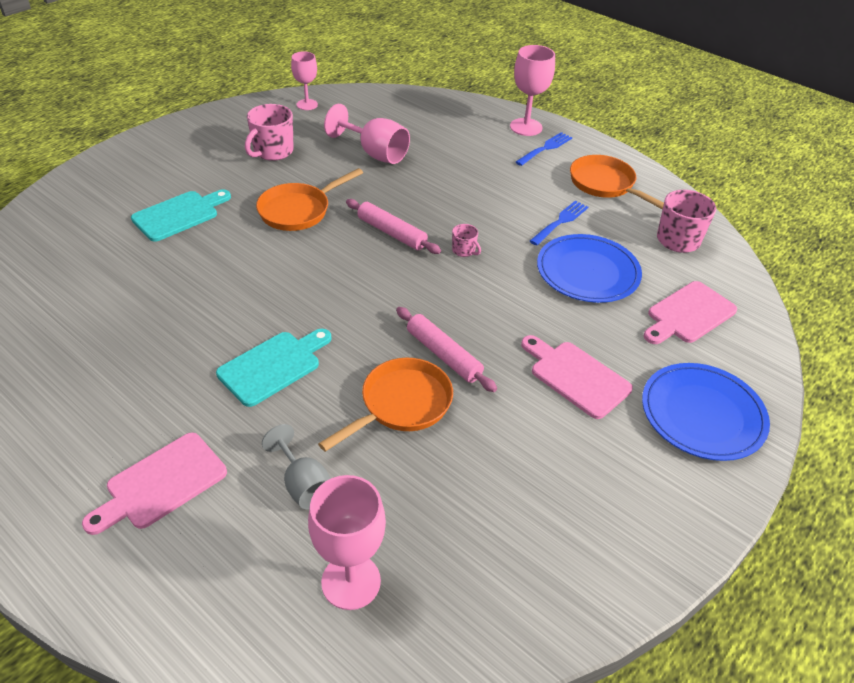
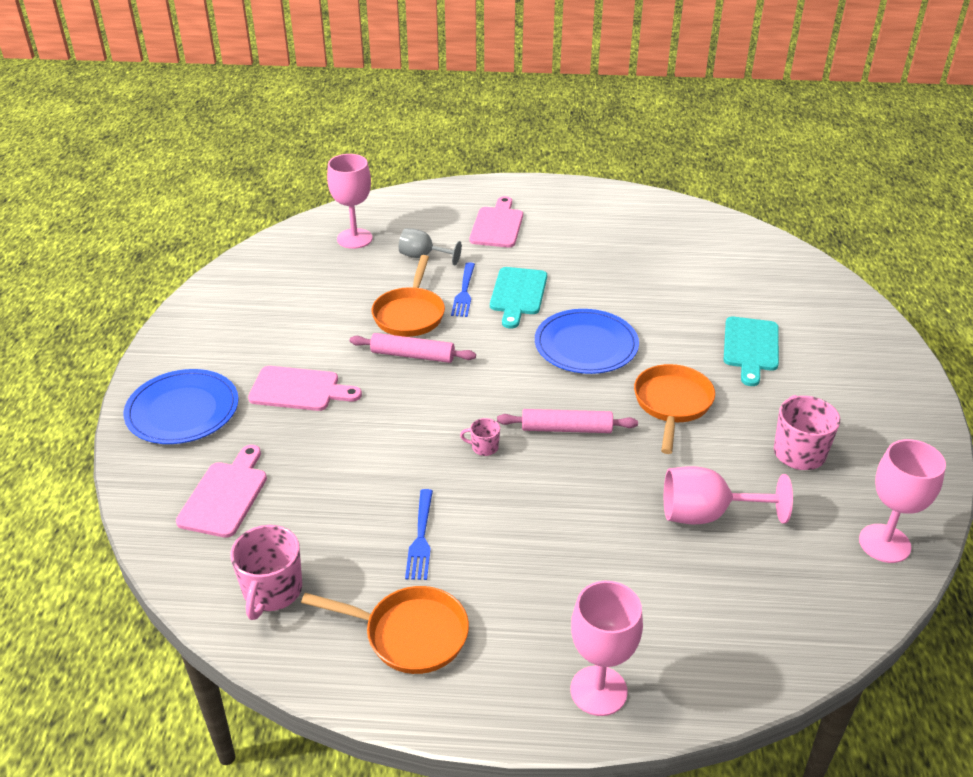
camera: 145 degrees right, 5 degrees down
pink goblet [291,51,318,110] -> pink goblet [859,439,946,563], size x1.51
blue fork [516,132,572,166] -> blue fork moved to [451,262,475,317]
blue plate [537,234,642,303] -> blue plate moved to [535,309,639,374]

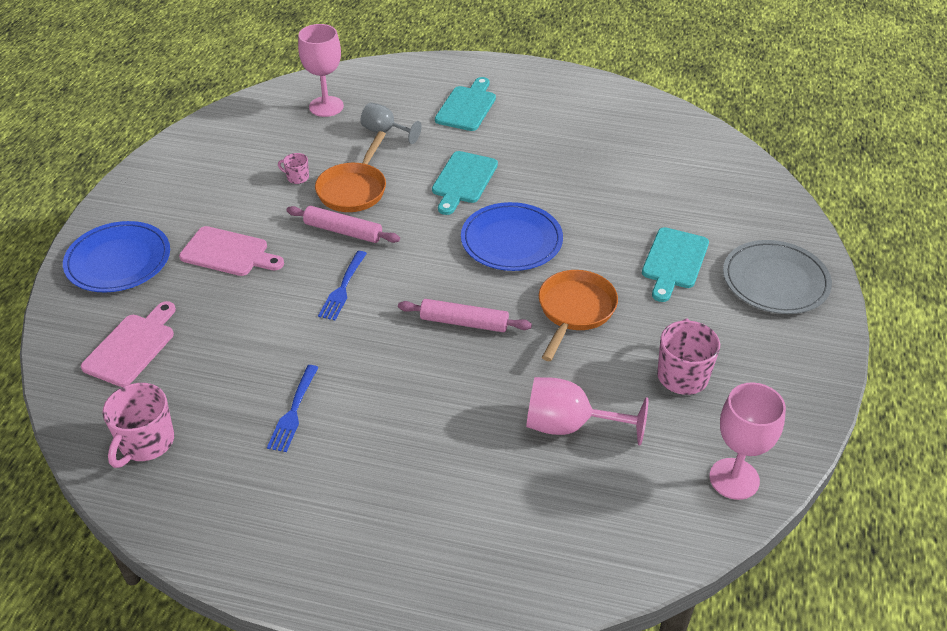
camera: 10 degrees right, 5 degrees up
orange pan [301,586,469,674] -> none
blue fork [451,262,475,317] -> blue fork moved to [318,251,367,320]
pink mug [460,418,500,456] -> pink mug moved to [278,153,309,184]
pink cutting board [470,196,523,247] -> turquoise cutting board [435,77,496,131]
pink goblet [571,581,643,716] -> none
none -> grey plate [723,240,832,314]

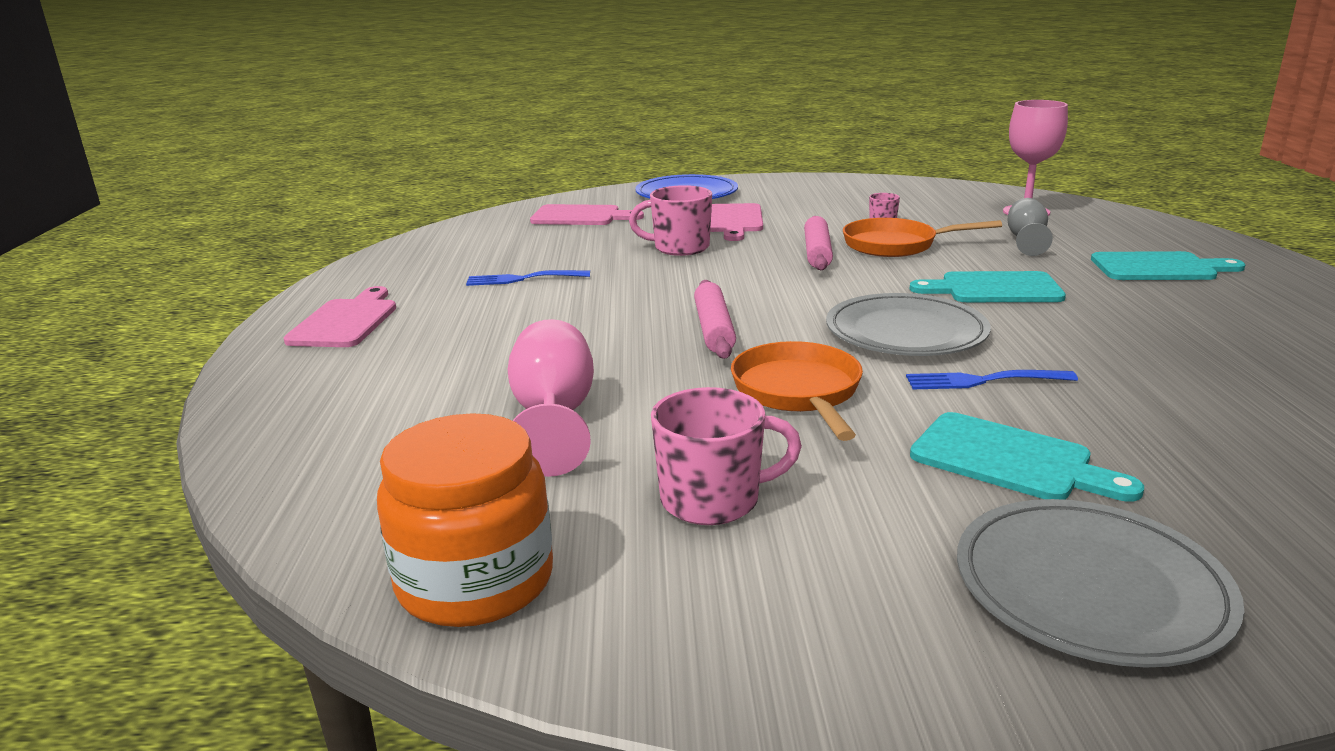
camera: 75 degrees right, 20 degrees down
pink mug [103,383,174,468] -> pink mug moved to [629,185,712,256]
blue fork [318,251,367,320] -> blue fork moved to [906,370,1078,389]
blue plate [461,202,563,271] -> grey plate [826,293,991,356]
orange pan [539,270,618,361] -> orange pan turned 105 degrees counterclockwise [731,341,863,441]
turquoise cutting board [642,227,709,302] -> turquoise cutting board turned 150 degrees counterclockwise [910,412,1144,502]
pink goblet [709,383,786,500] -> orange jar [377,413,553,627]
none -> pink cutting board [284,286,396,347]

